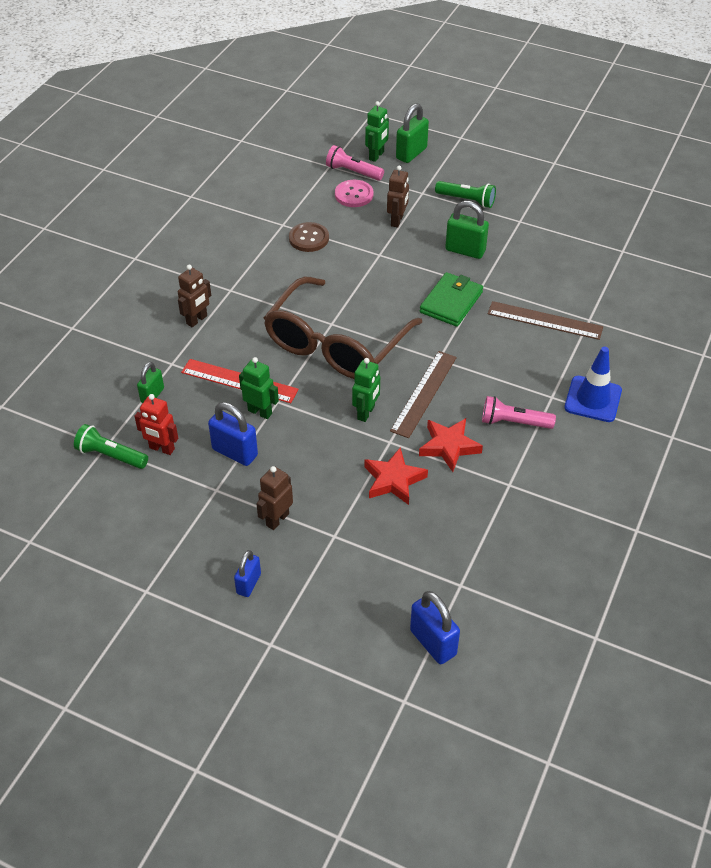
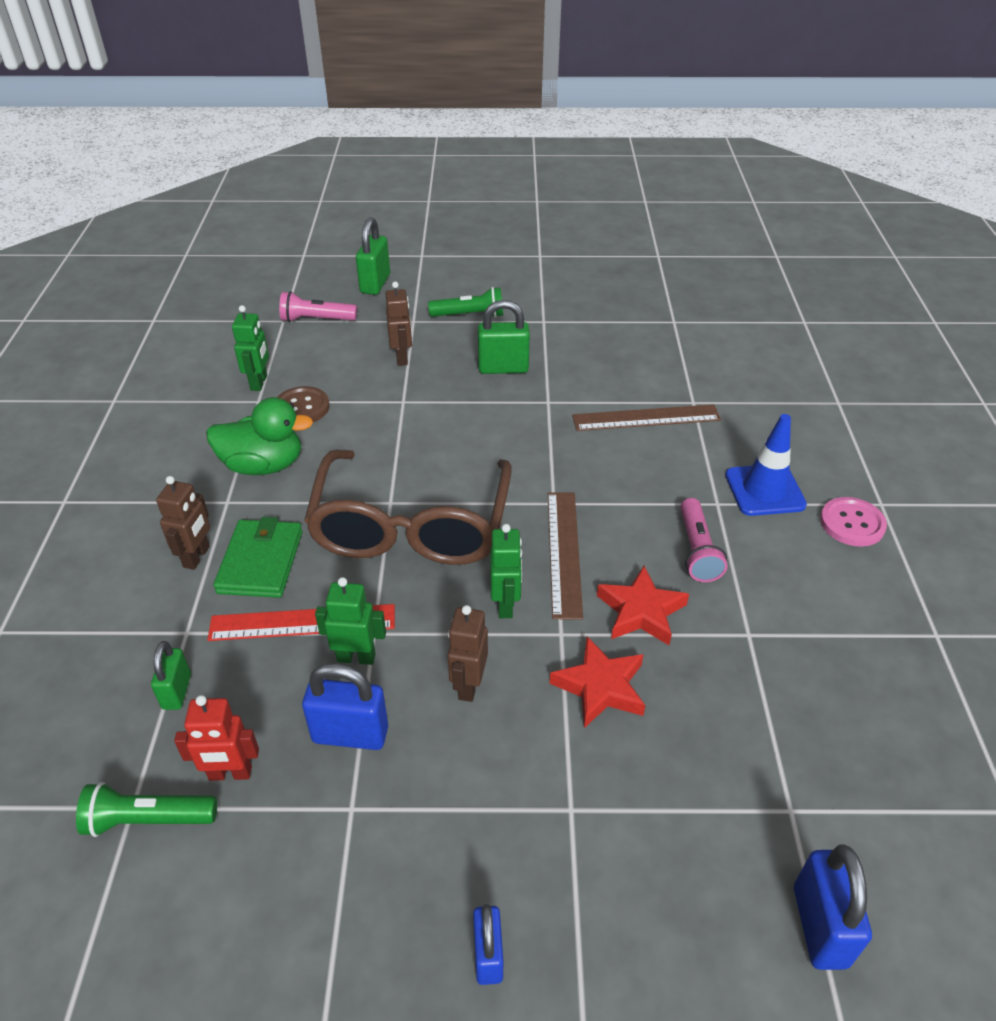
camera: 25 degrees left, 5 degrees down
brown robot [256,466,293,530] -> brown robot moved to [447,605,488,702]
pink button [335,180,374,207] -> pink button moved to [820,497,887,547]
green robot [365,101,389,162] -> green robot moved to [232,305,269,391]
blue padlock [410,591,460,664] -> blue padlock turned 60 degrees clockwise [794,844,872,970]
green wallet [420,272,483,327] -> green wallet moved to [213,517,302,598]
pink flashlight [482,396,556,429] -> pink flashlight turned 75 degrees counterclockwise [680,498,728,582]
none -> green duck [206,397,313,475]

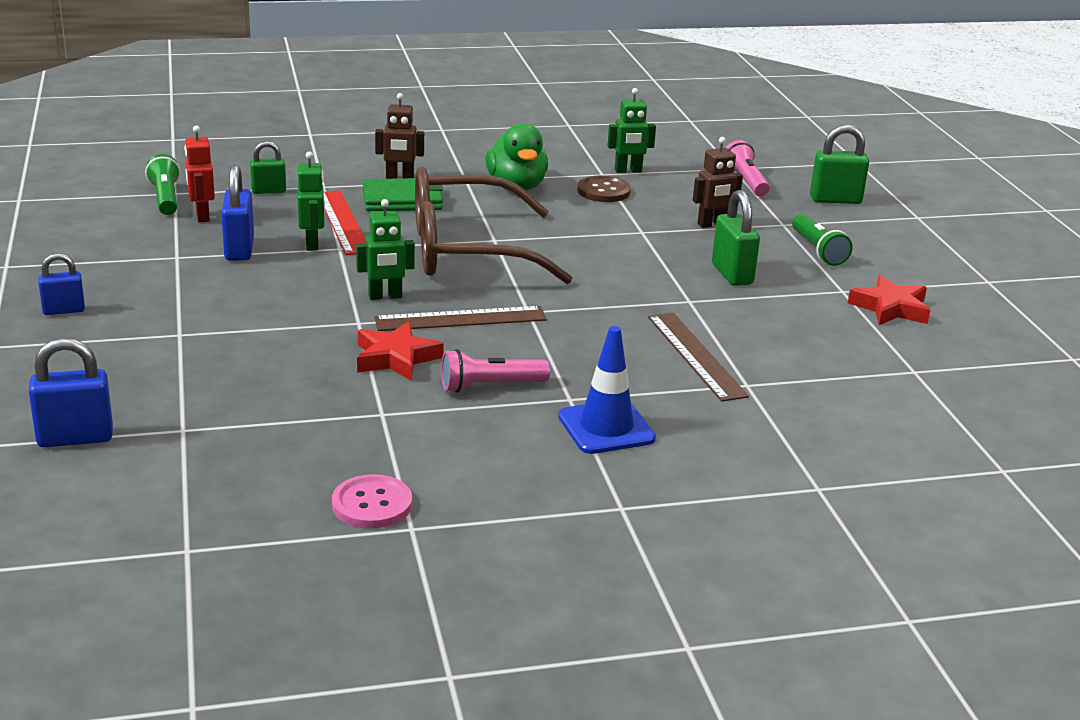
camera: 75 degrees right, 15 degrees down
brown robot [447,605,488,702] -> none
red star [549,637,646,728] -> red star moved to [848,275,930,325]
pink button [820,497,887,547] -> pink button moved to [332,474,412,528]

